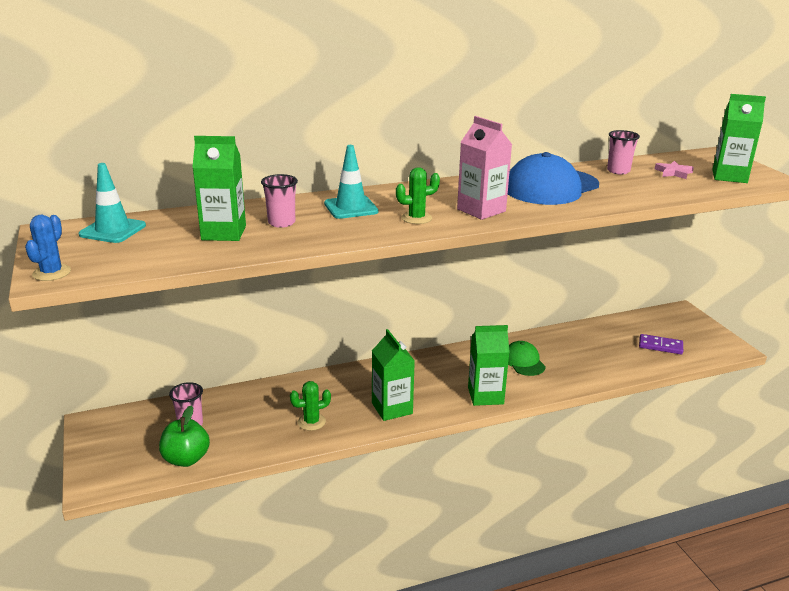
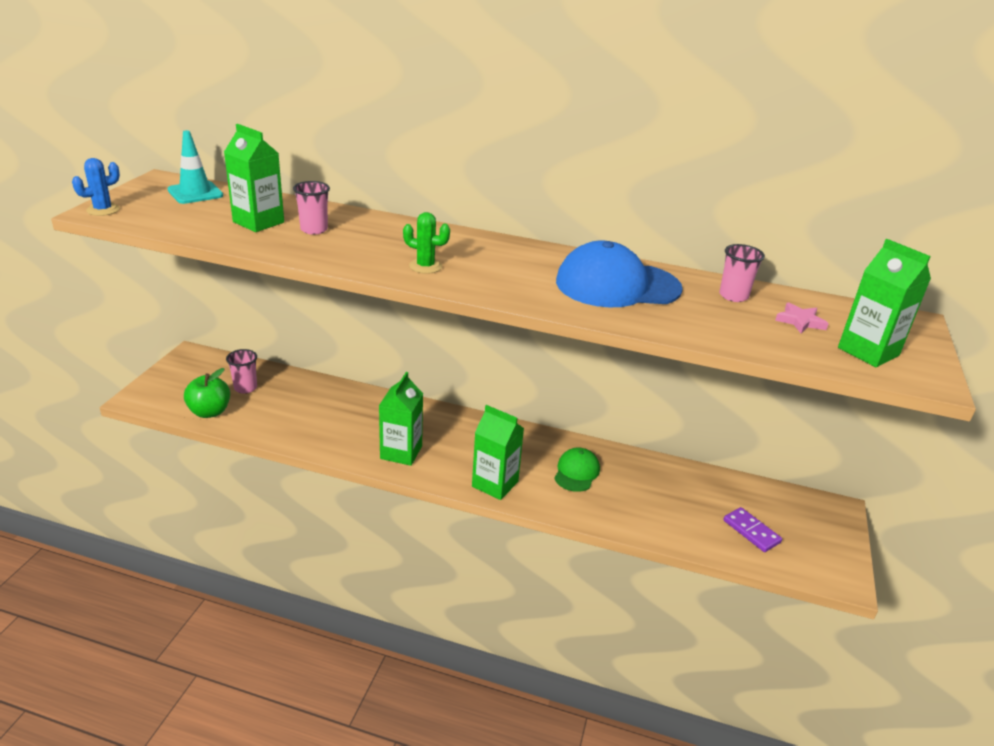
camera: 35 degrees right, 5 degrees up
green cactus [290,381,331,431] -> none
turquoise traffic cone [324,145,379,219] -> none
pink carton [457,116,512,220] -> none

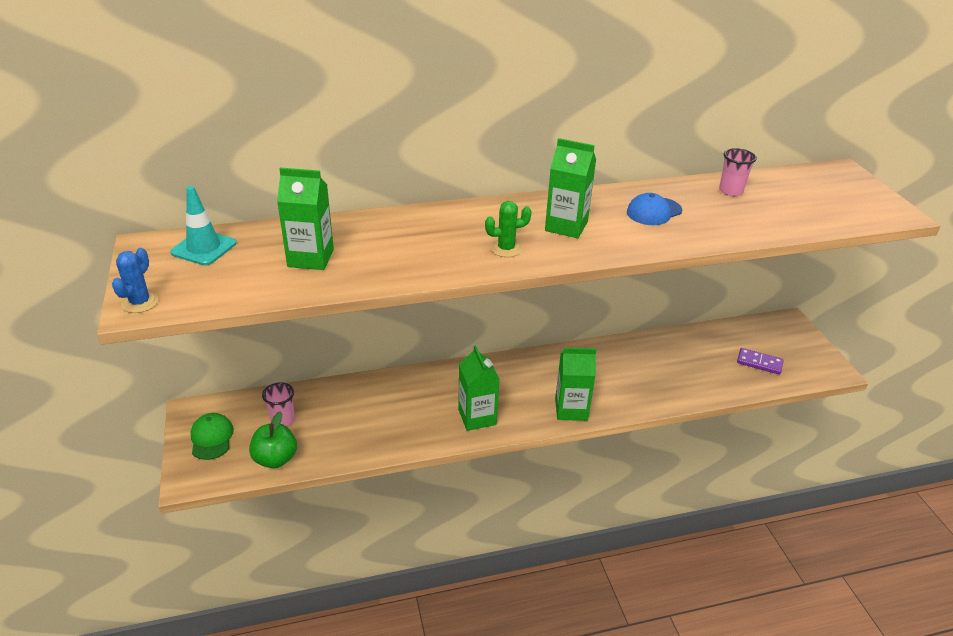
camera: 30 degrees left, 5 degrees up
pink cup [293,181,330,235] -> none
green cap [554,448,600,492] -> green cap moved to [190,413,234,460]
blue cap [556,241,683,307] -> blue cap [627,193,682,225], size x0.55
pink star [775,302,829,334] -> none
green carton [838,239,931,367] -> green carton moved to [545,138,596,238]

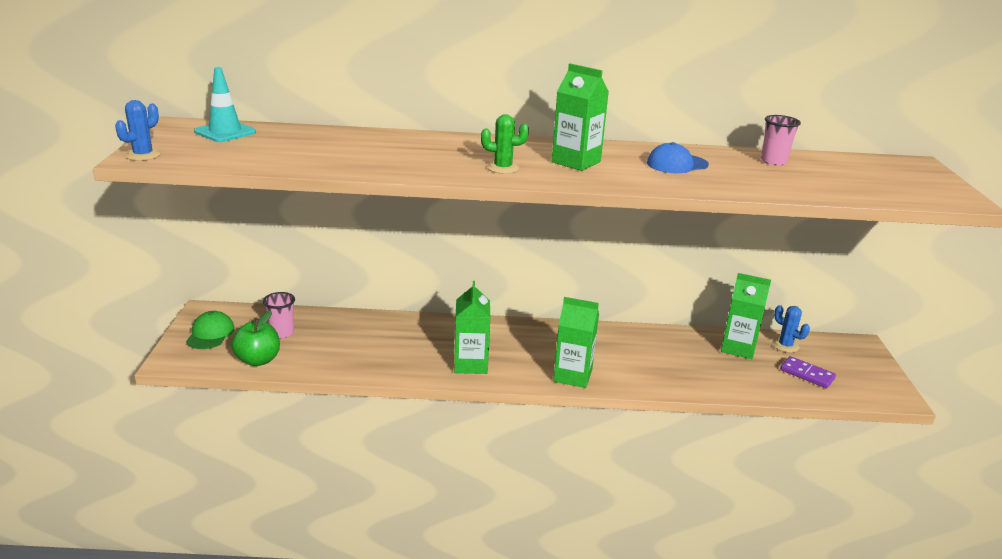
camera: 15 degrees right, 10 degrees down
green carton [277,168,334,270] -> green carton moved to [721,273,771,359]
none -> blue cactus [772,305,810,353]

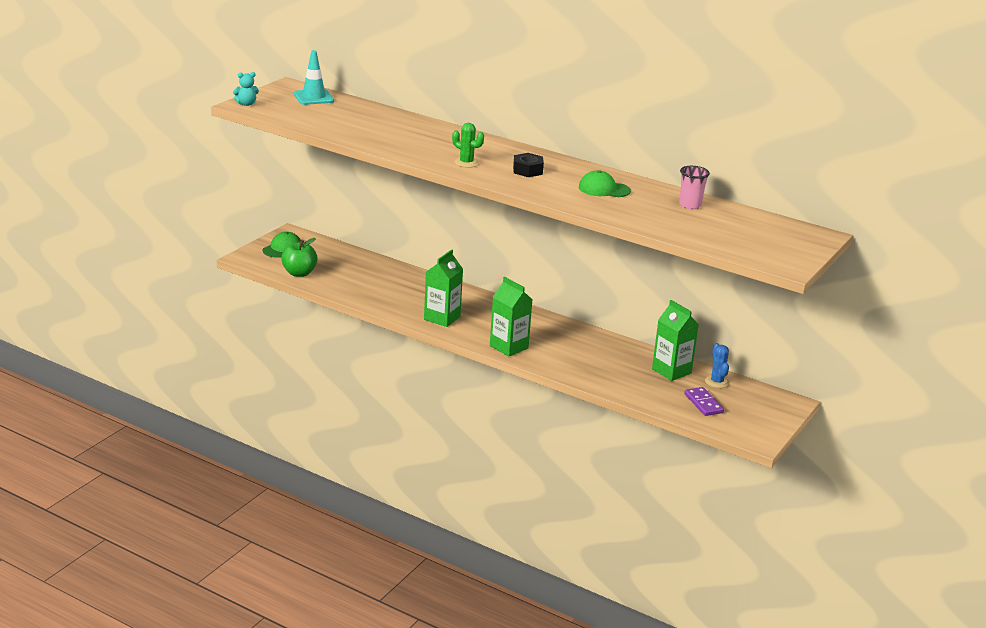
camera: 30 degrees right, 0 degrees up
blue cactus [115,100,161,161] -> turquoise teddy bear [233,72,259,106]
pink cup [263,292,295,338] -> none
green carton [552,63,609,171] -> black nut [513,153,544,177]
blue cap [647,142,709,173] -> green cap [579,170,631,197]

